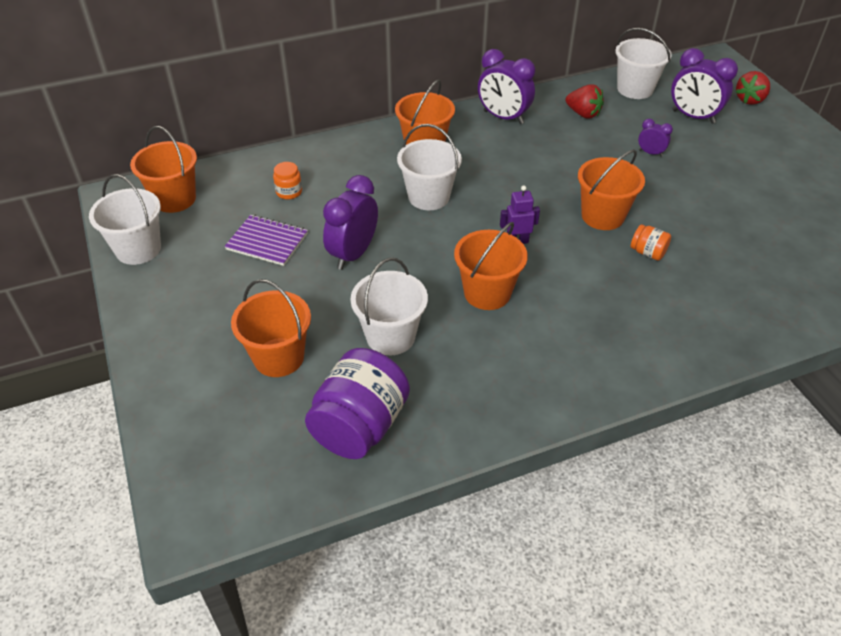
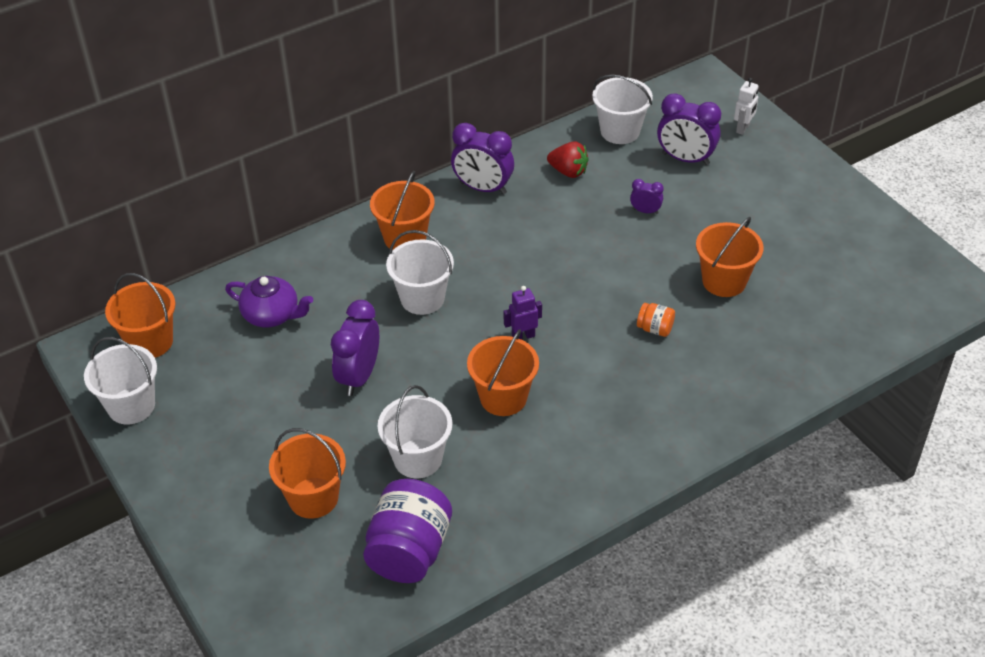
camera: 10 degrees left, 0 degrees up
purple notebook [224,215,308,266] -> none
orange jar [273,162,302,199] -> purple teapot [225,276,313,327]
orange bucket [578,149,645,230] -> orange bucket moved to [696,217,763,297]
red strawberry [736,71,770,105] -> white robot [734,78,759,135]

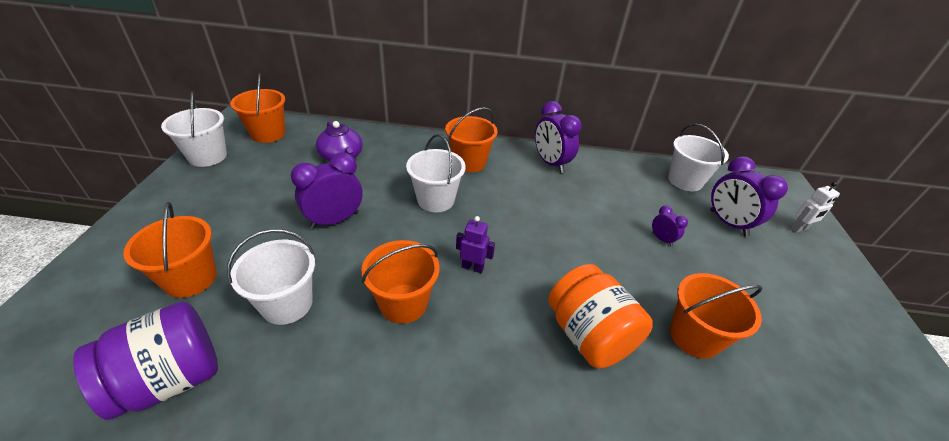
camera: 35 degrees right, 5 degrees down
red strawberry [547,141,589,178] -> none
orange jar [637,303,675,337] -> orange jar [548,264,653,369], size x2.21

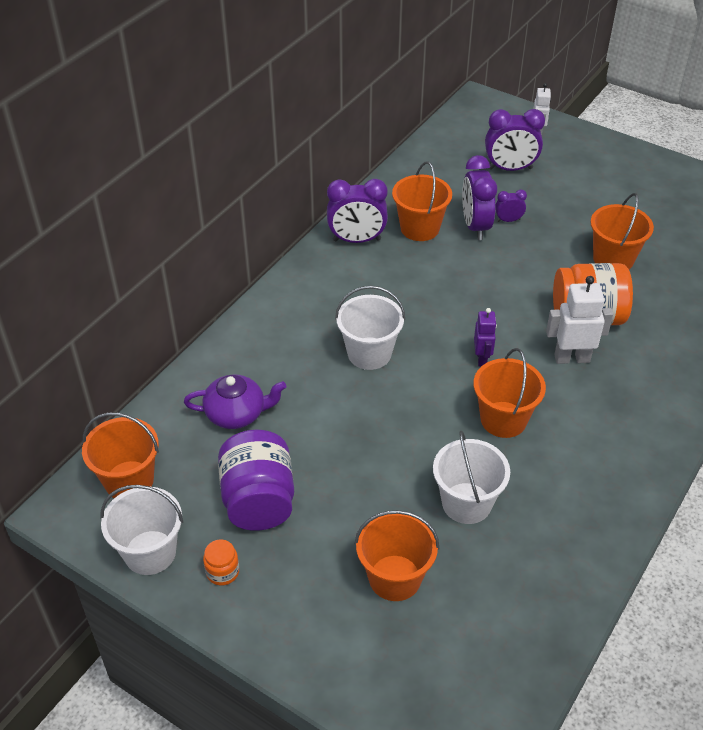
camera: 60 degrees left, 5 degrees up
purple jar [73,302,218,420] -> purple jar moved to [218,430,294,531]
purple clock [291,152,363,229] -> purple clock moved to [462,155,497,240]
orange bucket [445,107,498,172] -> orange bucket moved to [392,161,452,241]
purple robot [456,216,495,273] -> purple robot turned 135 degrees clockwise [474,308,497,366]
white bucket [668,123,729,191] -> none
none -> orange jar [203,539,239,586]
none -> white robot [546,276,613,364]

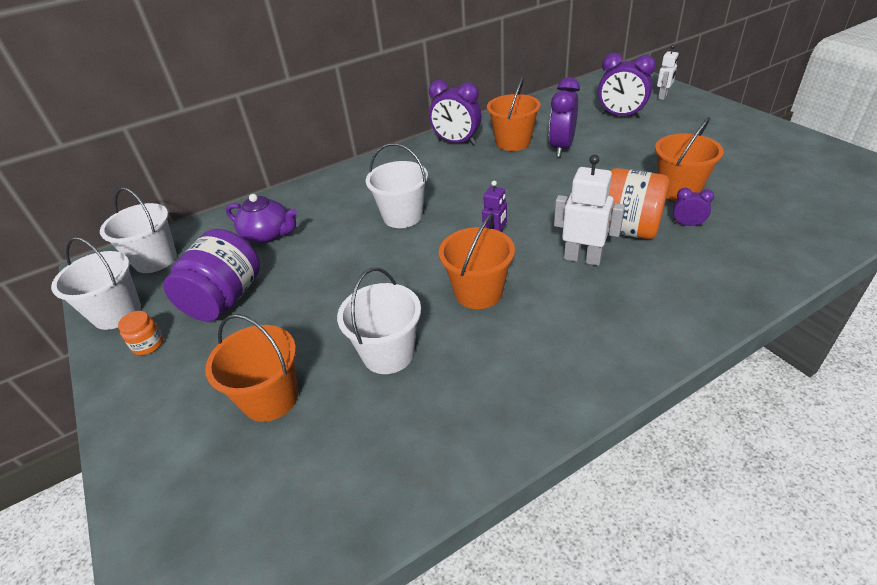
camera: 30 degrees right, 5 degrees down
orange bucket [82,412,159,498] -> white bucket [100,187,177,273]
purple clock [496,190,527,222] -> purple clock moved to [673,188,714,227]

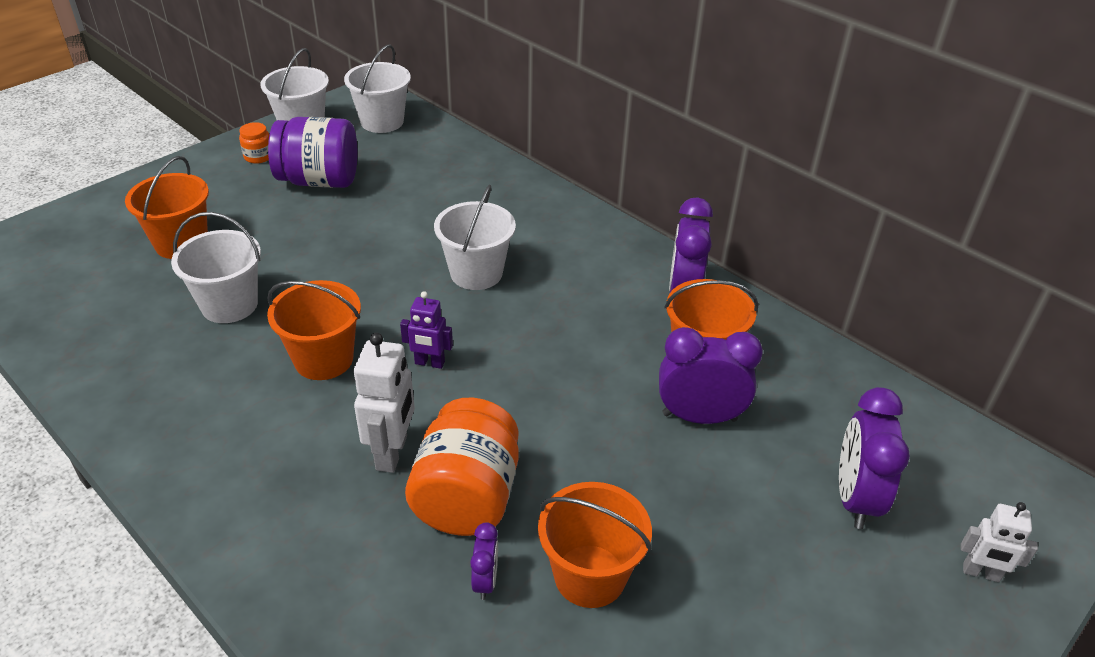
camera: 70 degrees right, 0 degrees up
purple teapot [226,194,297,243] -> none

